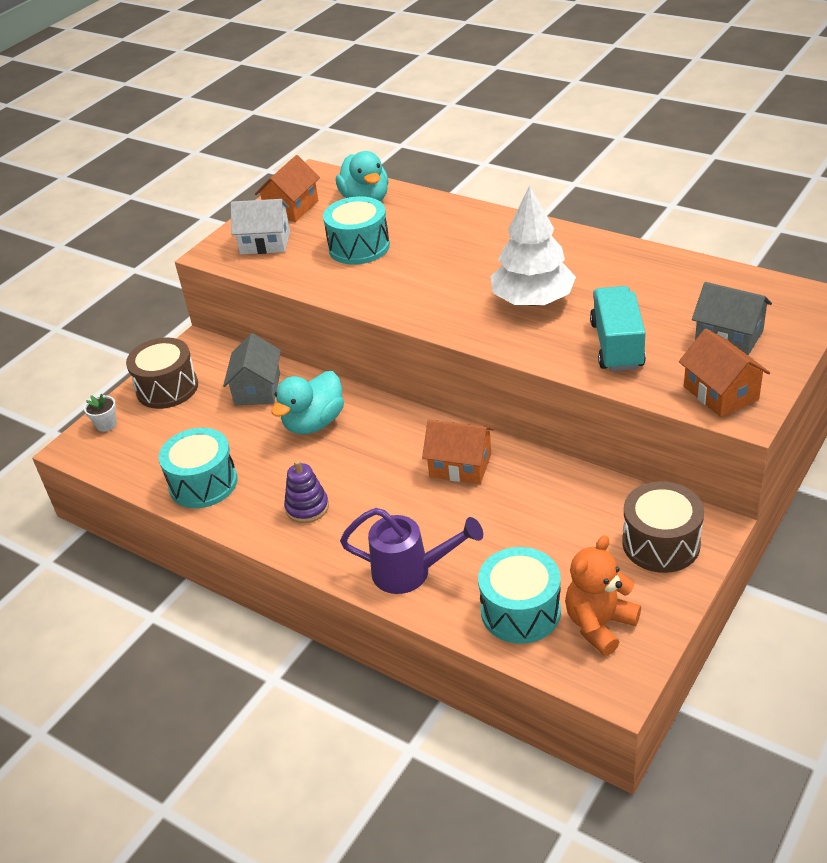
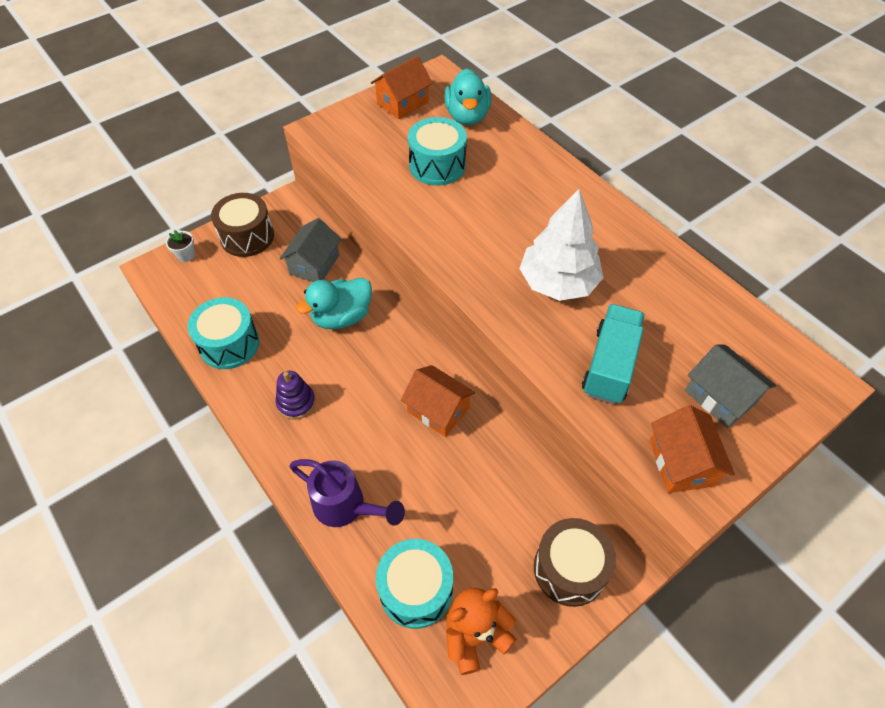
camera: 15 degrees right, 15 degrees up
white house [231,199,290,254] -> none

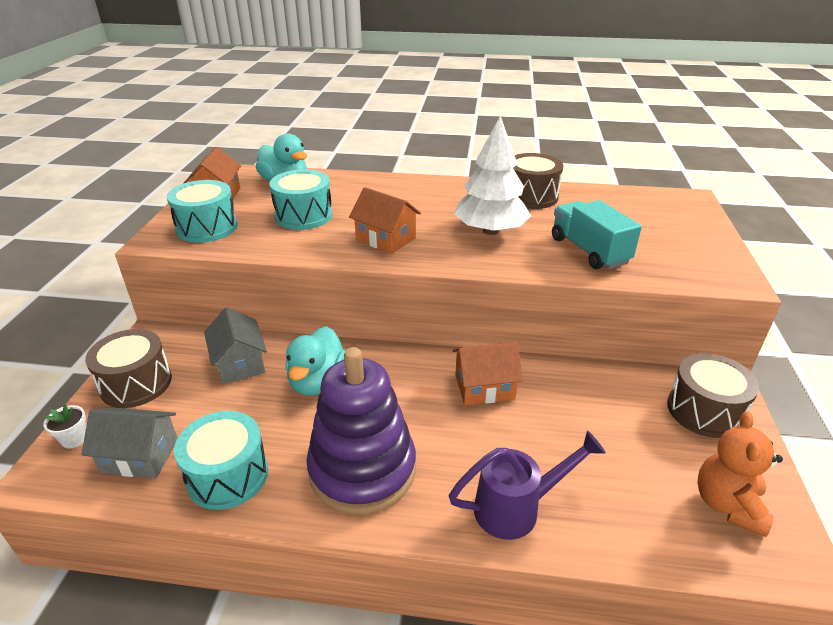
camera: 45 degrees left, 20 degrees down
purple stacking toy [276,371,316,419] -> purple stacking toy [306,347,416,515], size x2.21
turquoise drum [376,539,453,629] -> turquoise drum moved to [167,180,238,243]
orange house [650,405,735,493] -> orange house moved to [349,187,421,254]
grey house [685,344,776,428] -> grey house moved to [81,408,177,478]
none -> brown drum [513,153,563,209]

